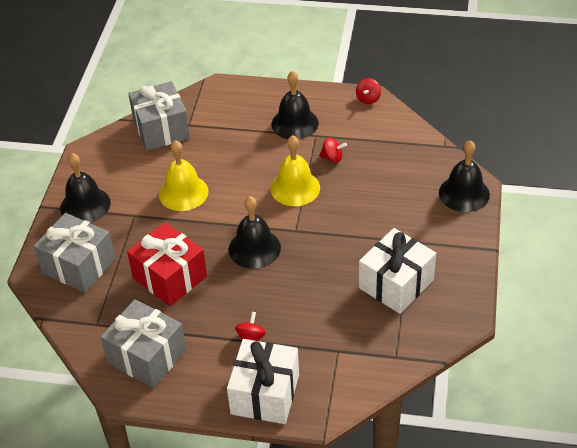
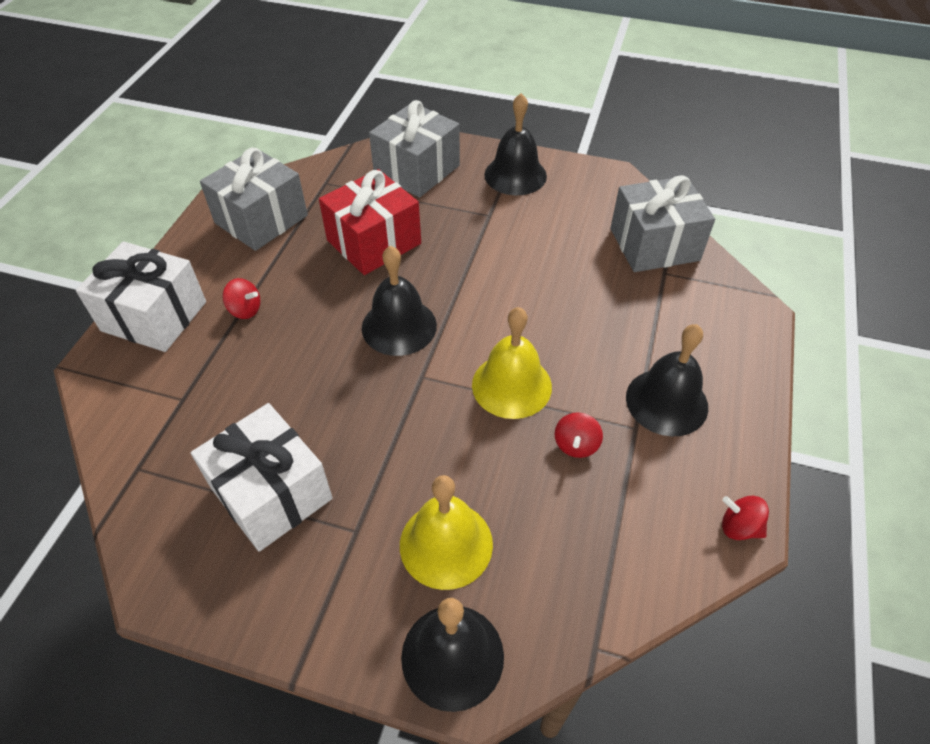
camera: 95 degrees right, 5 degrees up
yellow bell [159,140,209,211] -> yellow bell moved to [400,475,493,590]

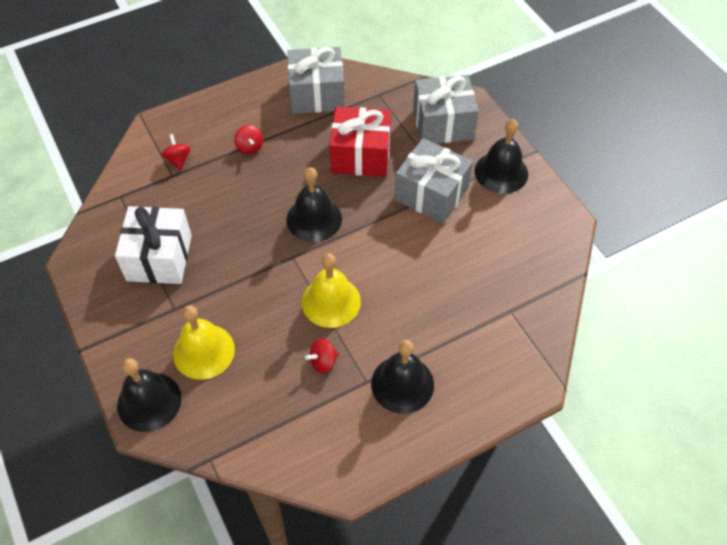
camera: 45 degrees right, 5 degrees up
white gift [76,241,206,352] -> none
grey gift [610,175,715,272] -> grey gift moved to [394,138,473,224]
red spinning top [722,496,769,540] -> red spinning top moved to [161,134,191,170]

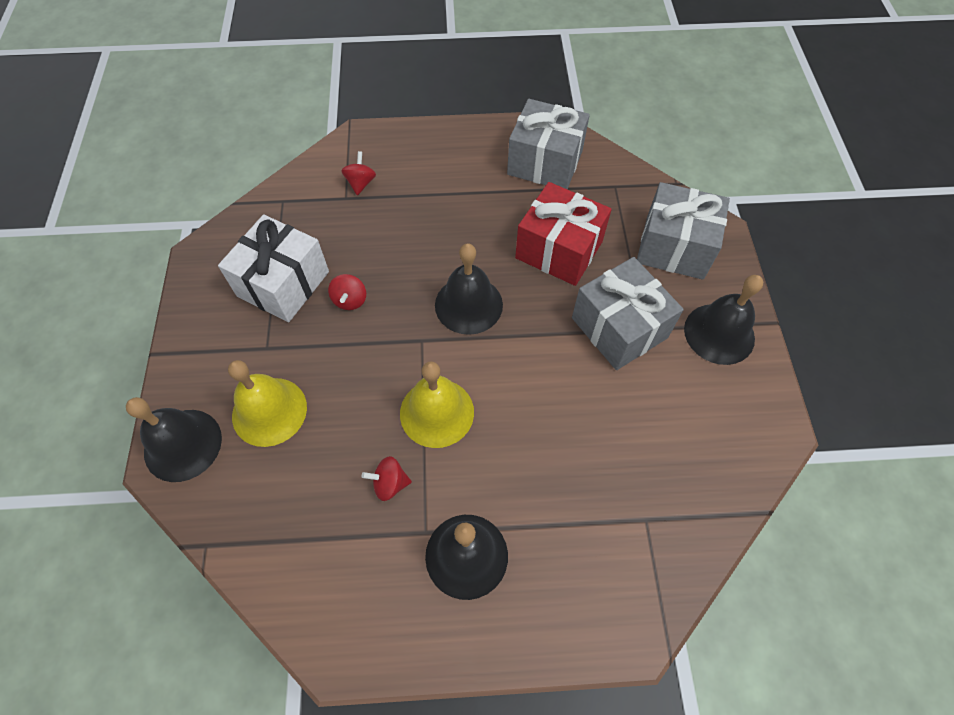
camera: 25 degrees right, 5 degrees up
red spinning top [234,125,263,154] -> red spinning top moved to [328,274,366,310]

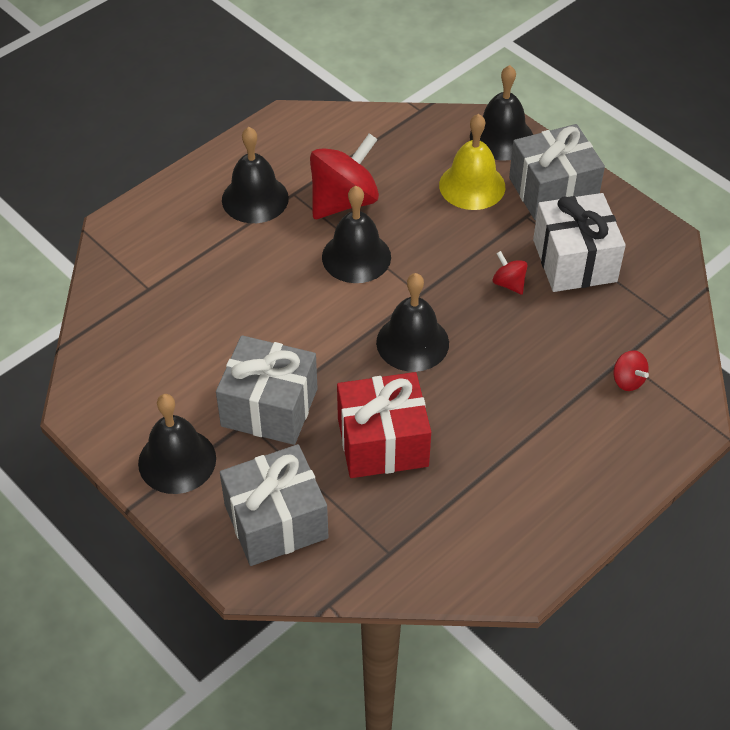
camera: 140 degrees right, 10 degrees down
red spinning top [362,456,412,501] -> red spinning top [310,133,379,219], size x2.17
yellow bell [400,361,474,448] -> black bell [322,186,391,283]
grey gift [507,99,590,189] -> grey gift moved to [509,124,605,221]

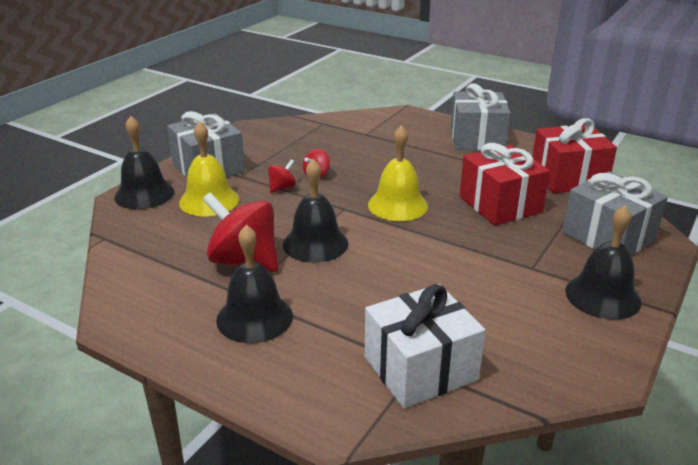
camera: 105 degrees left, 20 degrees down
grey gift [216,335,318,445] -> grey gift moved to [451,83,511,151]
black bell [376,273,449,372] -> yellow bell [368,125,428,221]
white gift [533,193,626,292] -> white gift moved to [365,284,485,408]
red spinning top [614,350,649,391] -> red spinning top moved to [268,159,296,193]
none -> red gift [532,118,617,193]

